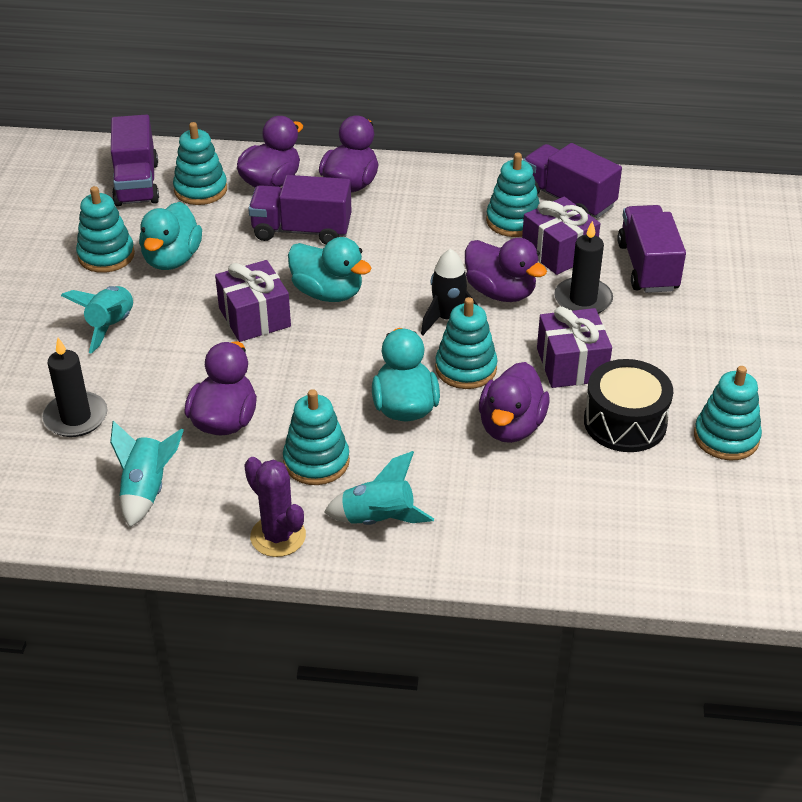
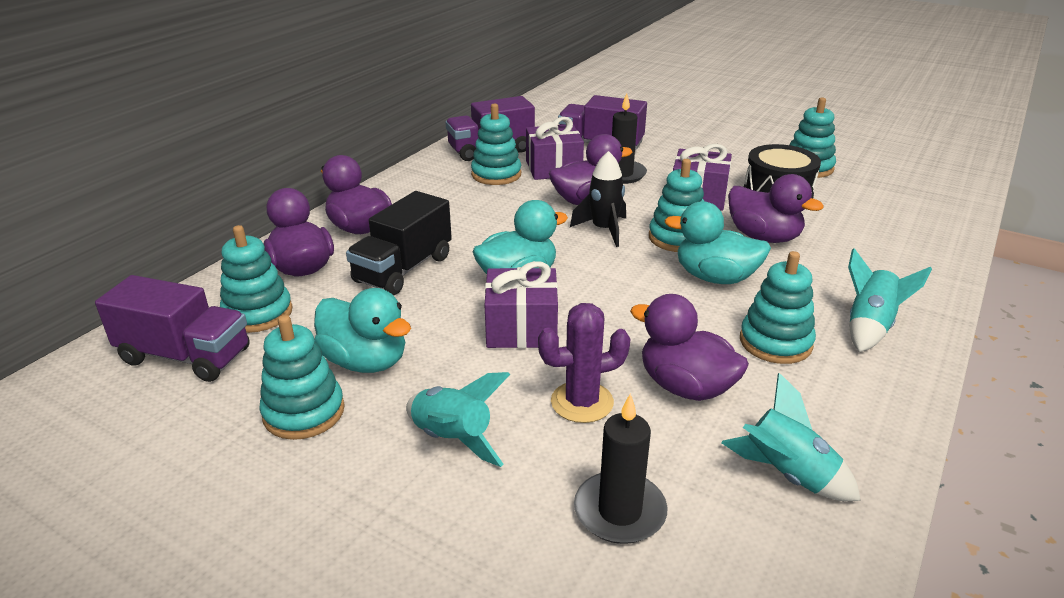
camera: 65 degrees left, 10 degrees down
purple cactus [244,457,306,557] -> purple cactus moved to [538,303,630,423]
purple truck [248,175,352,245] -> black truck [346,191,452,295]

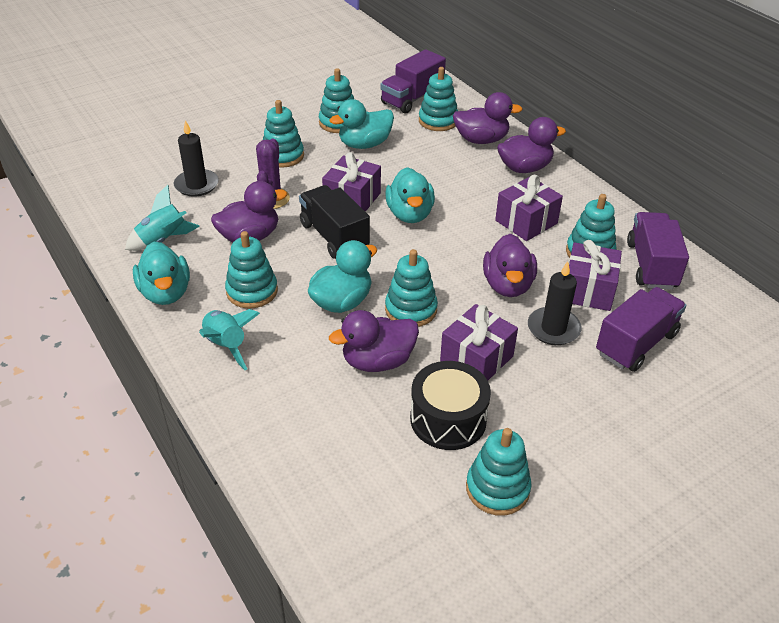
camera: 115 degrees right, 10 degrees up
black truck [346,191,452,295] -> black truck moved to [299,185,370,259]
turquoise rocket [406,372,510,467] -> turquoise stacking toy [263,100,304,168]
black rocket [570,151,626,247] -> none
none -> turquoise duck [133,242,190,305]
none -> purple gift [495,175,563,241]

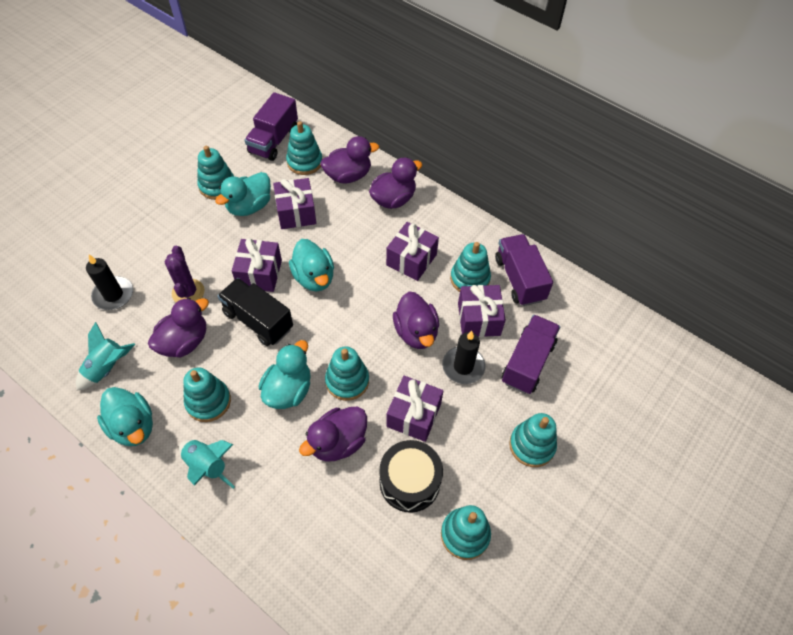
camera: 20 degrees left, 15 degrees up
turquoise stacking toy [263,100,304,168] -> turquoise stacking toy moved to [509,413,557,467]
none -> purple gift [273,178,316,229]

